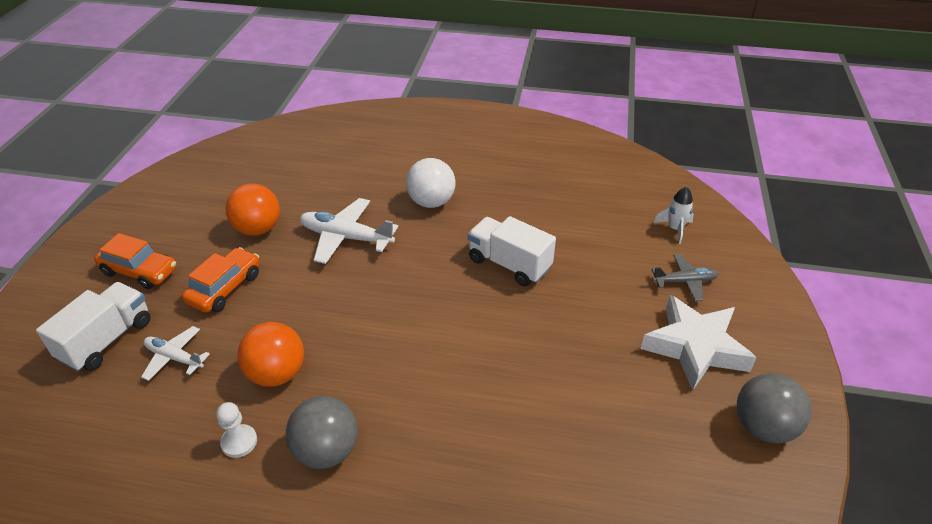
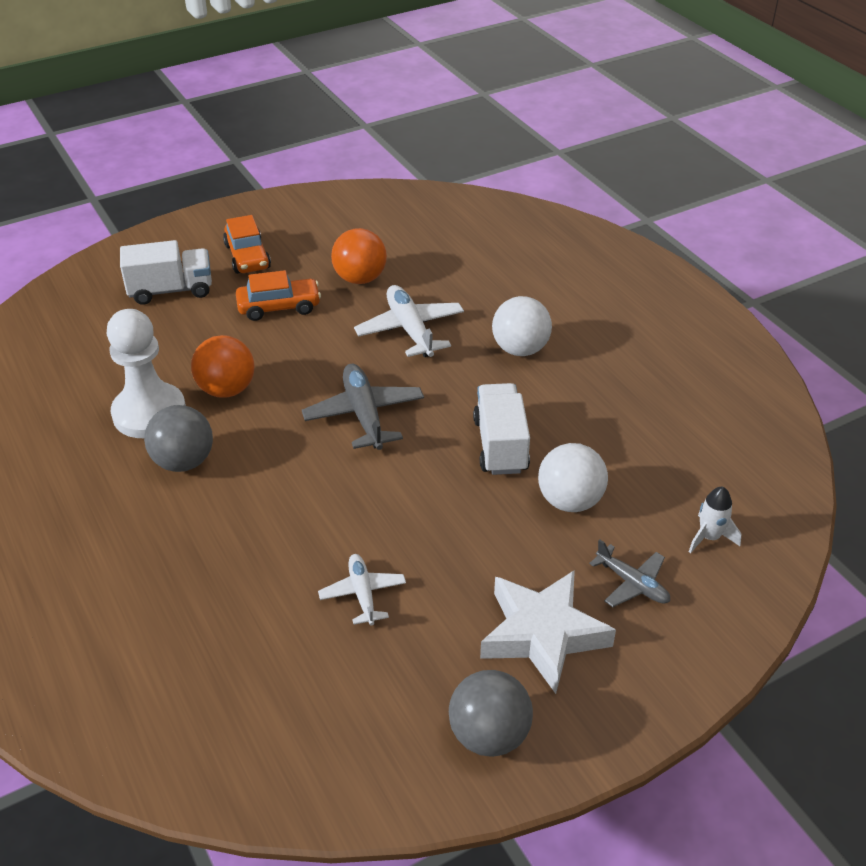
camera: 50 degrees right, 0 degrees up
white plane [141,326,210,381] -> white plane moved to [318,554,406,626]
white pawn [216,402,257,458] -> white pawn [107,309,186,438], size x2.24
none -> grey plane [302,364,424,450]
none -> white ball [538,443,608,512]

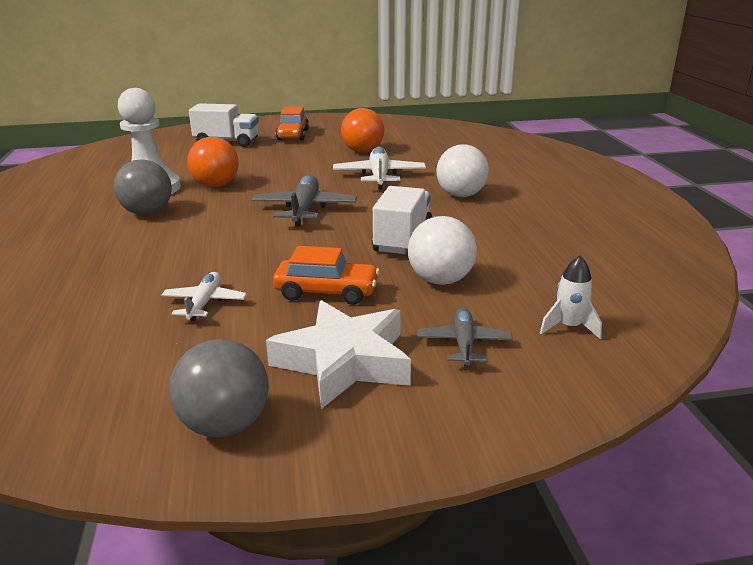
camera: 20 degrees right, 15 degrees down
orange car [236,270,321,321] -> orange car moved to [273,246,380,305]
grey plane [589,539,670,607] -> grey plane turned 150 degrees counterclockwise [417,308,513,366]

